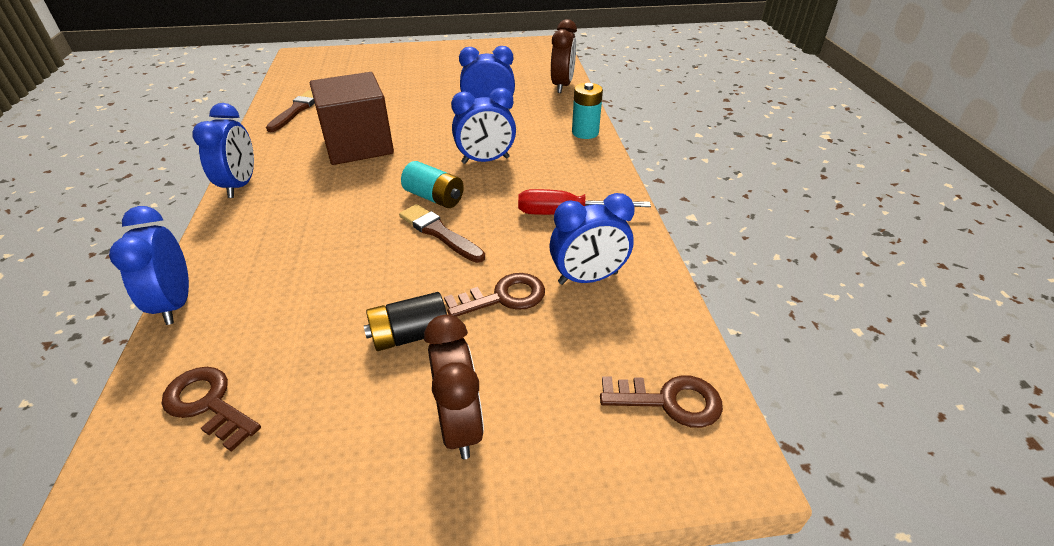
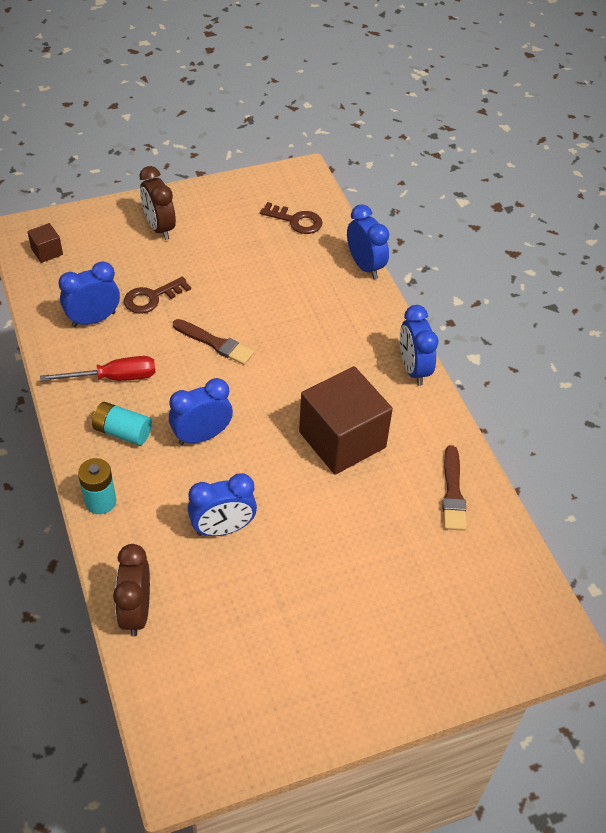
camera: 165 degrees right, 10 degrees up
black battery [364,292,447,351] -> none
turquoise battery [401,161,464,208] -> turquoise battery moved to [92,402,152,446]
brown key [600,375,723,428] -> brown cube [27,223,63,263]

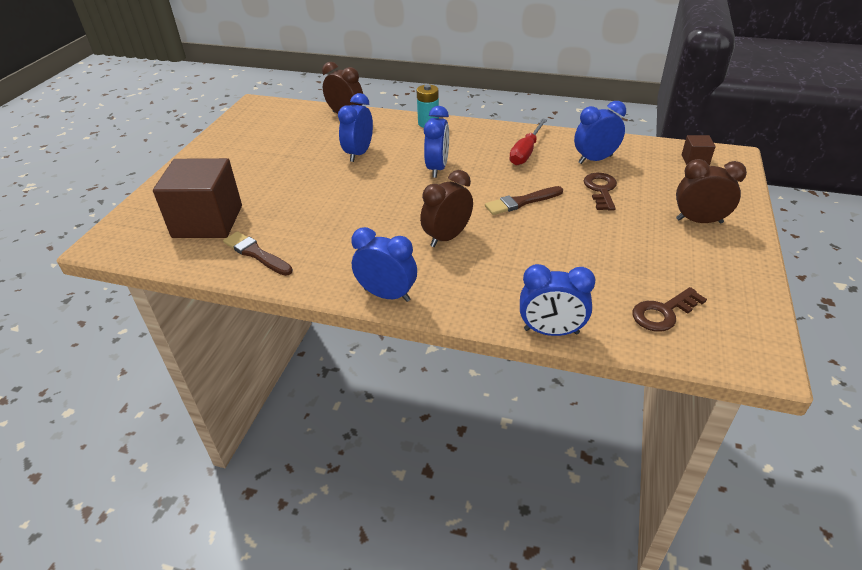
camera: 130 degrees right, 10 degrees down
blue clock [59,262,120,327] -> blue clock turned 120 degrees counterclockwise [574,101,626,164]
turquoise battery [92,402,152,446] -> none
brown cube [299,366,393,475] -> brown cube moved to [153,158,242,238]
none -> brown clock [420,170,473,247]

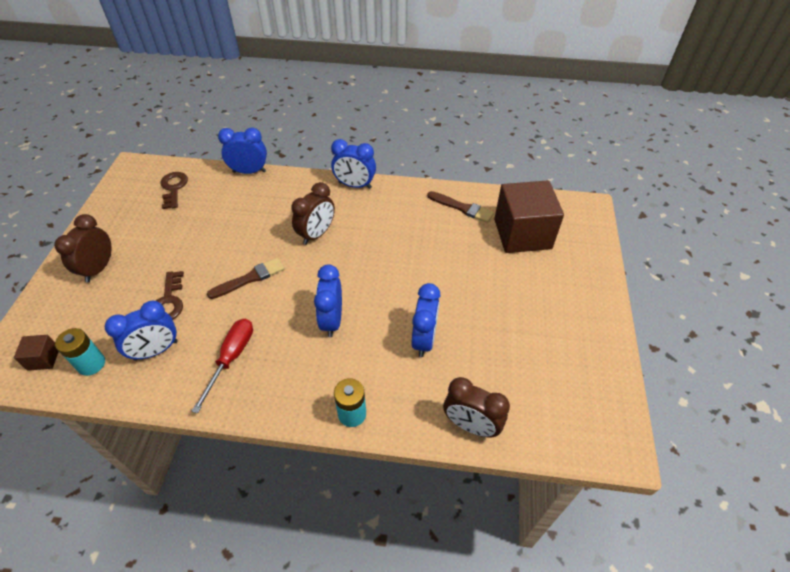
camera: 170 degrees right, 10 degrees up
brown key [633,287,707,332] -> brown key turned 60 degrees counterclockwise [161,172,188,209]
brown clock [676,159,747,223] -> brown clock turned 105 degrees clockwise [54,214,112,282]
none -> turquoise battery [55,328,105,376]

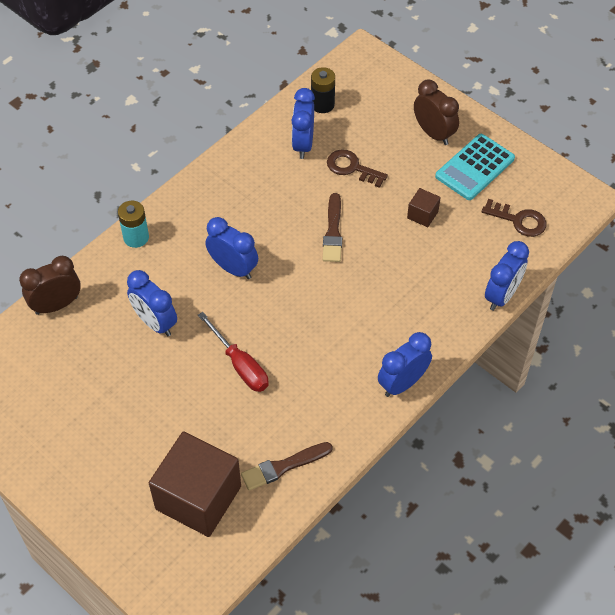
camera: 125 degrees right, 5 degrees up
brown cube [14,335,59,371] -> brown cube moved to [407,188,441,227]
turquoise battery [55,328,105,376] -> black battery [311,67,335,113]
red screwdriver [192,319,253,413] -> red screwdriver moved to [198,312,269,392]
brown clock [291,182,335,245] -> none
none -> turquoise calculator [435,134,515,200]

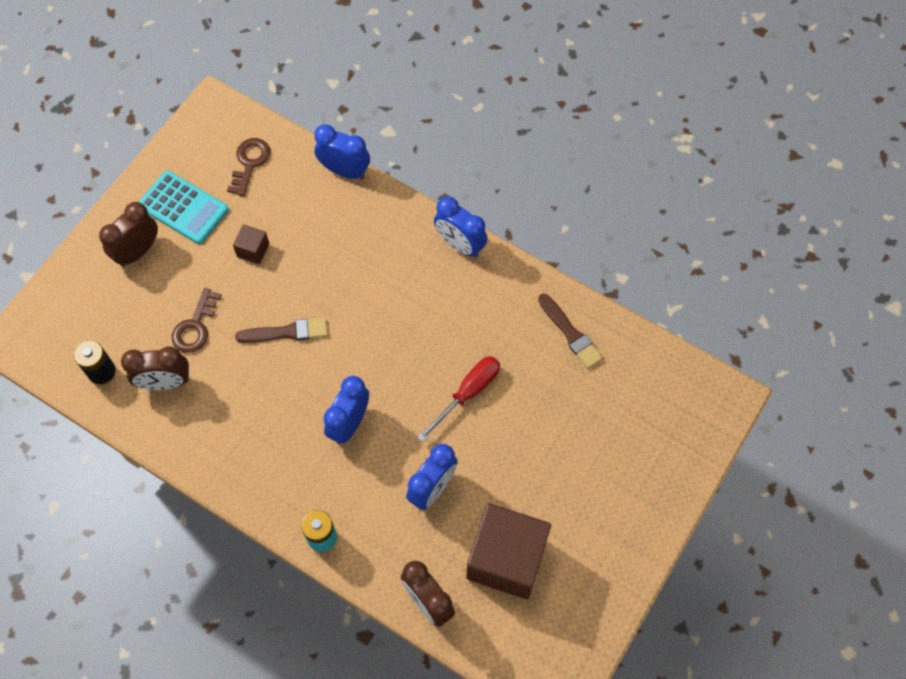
camera: 100 degrees left, 10 degrees up
brown cube [149,432,241,537] -> brown cube moved to [466,503,551,599]
blue clock [291,88,315,159] -> brown clock [121,346,189,390]

